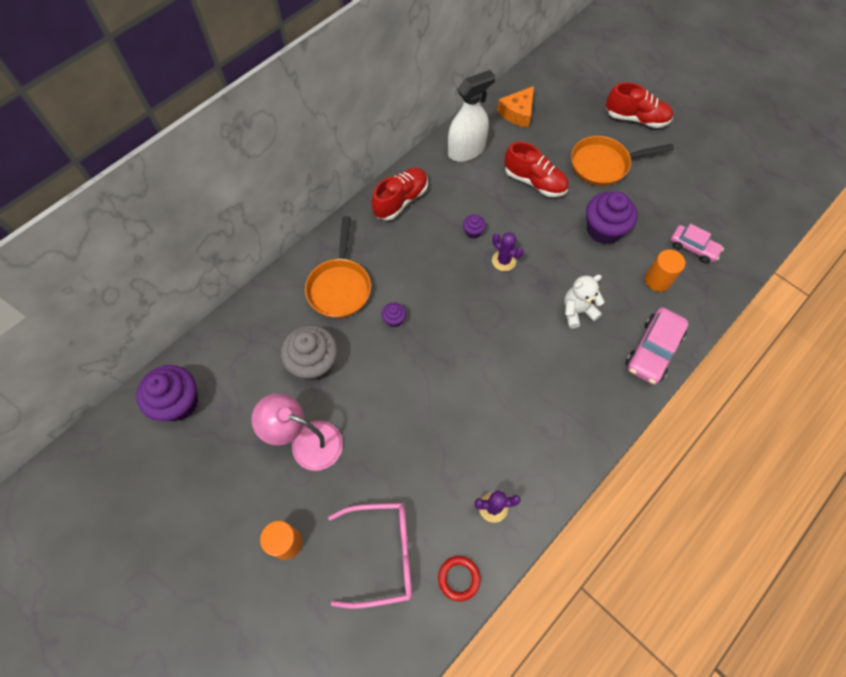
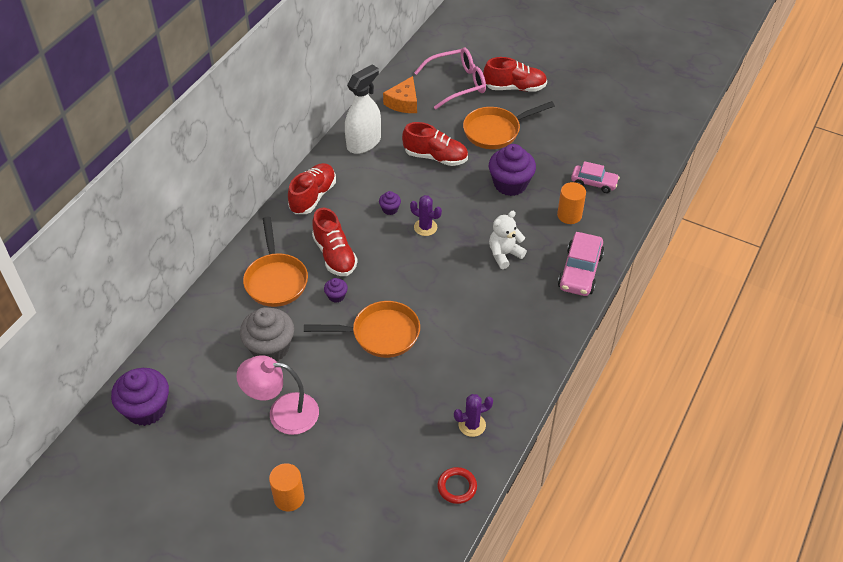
camera: 15 degrees left, 15 degrees down
pink glasses [328,503,412,609] -> pink glasses moved to [414,48,486,109]
none -> orange pan [304,301,420,358]
none -> red shoe [312,208,358,276]

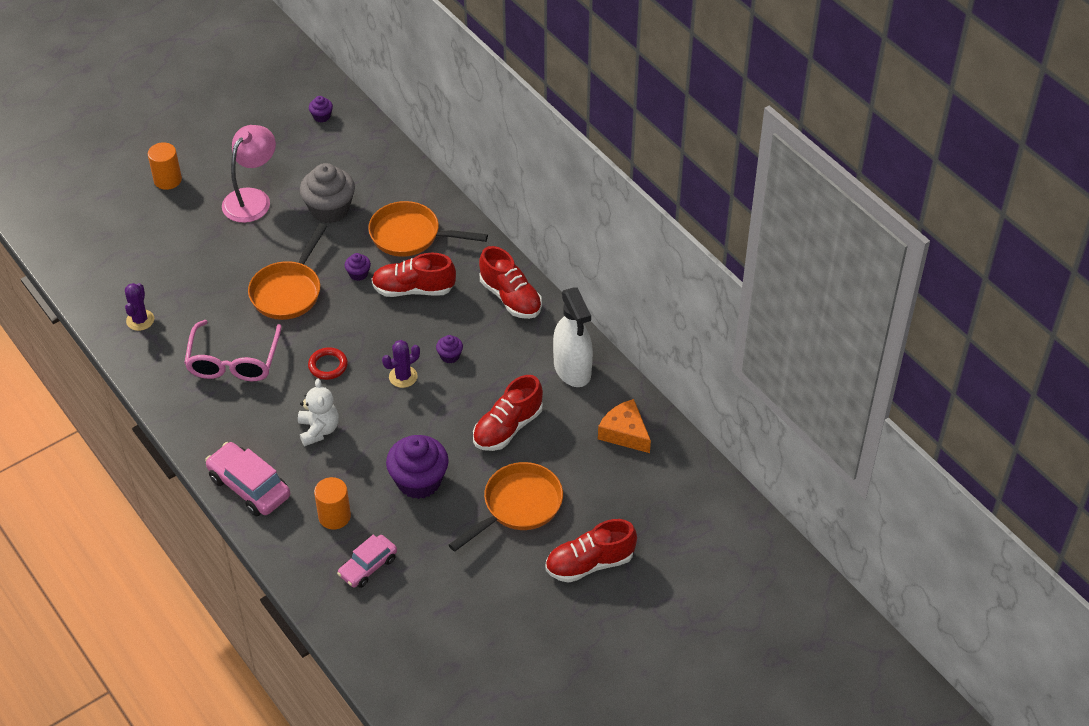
camera: 115 degrees right, 0 degrees up
purple cupcake [111,368,169,426] -> purple cupcake [309,96,333,123], size x0.46
pink glasses [414,48,486,109] -> pink glasses moved to [184,320,282,381]
red ring [437,467,477,504] -> red ring moved to [308,347,348,380]
orange pan [463,101,555,149] -> orange pan turned 45 degrees clockwise [449,462,563,551]
red shoe [483,57,547,92] -> red shoe turned 45 degrees clockwise [545,519,637,583]

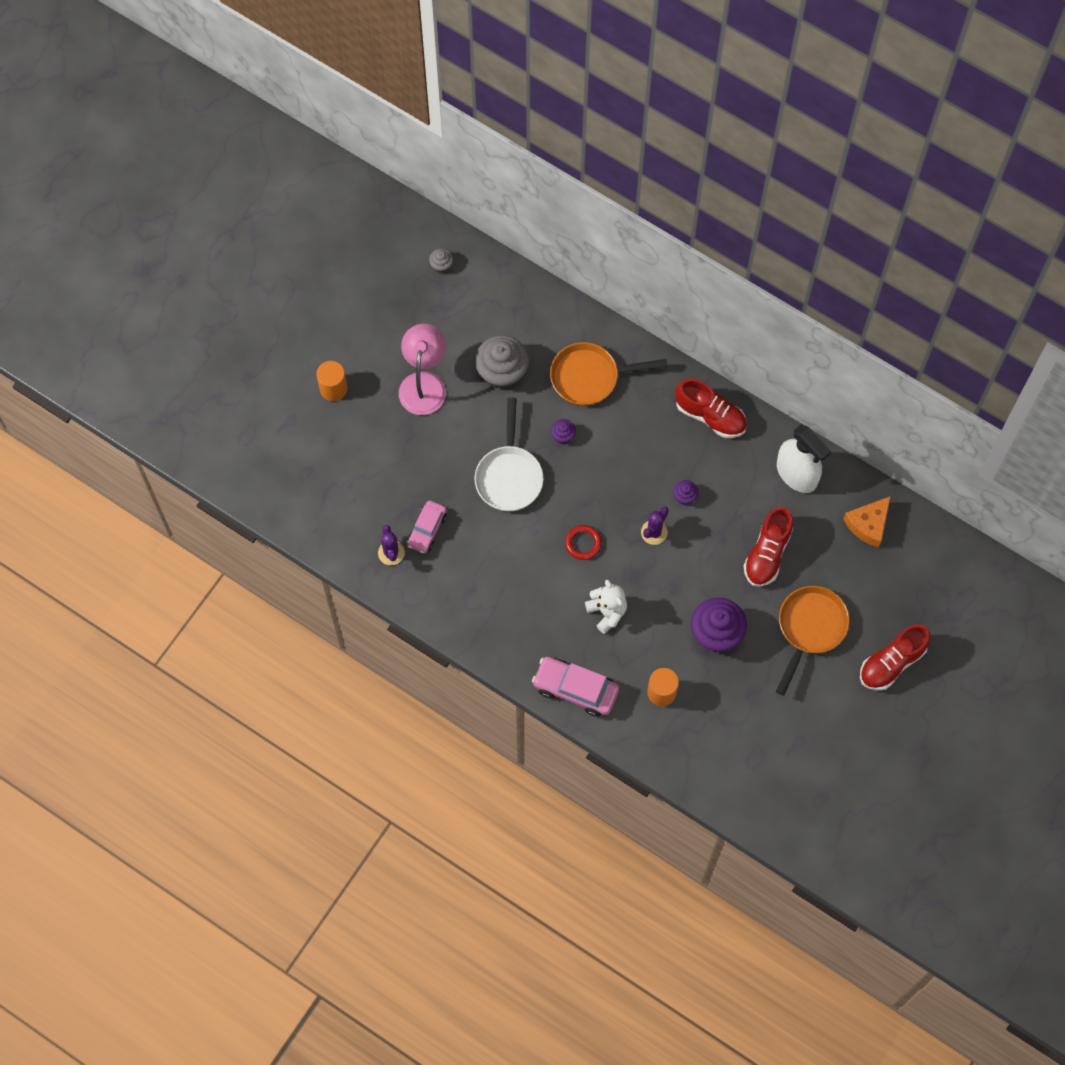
camera: 20 degrees left, 20 degrees up
pink glasses [184,320,282,381] -> none
orange pan [248,223,327,320] -> white pan [474,398,544,511]
purple cupcake [309,96,333,123] -> grey cupcake [429,248,453,273]
pink car [337,535,397,588] -> pink car moved to [407,500,447,553]
red shoe [372,253,456,297] -> none
orange cheese [598,399,651,453] -> orange cheese turned 75 degrees counterclockwise [843,496,891,547]

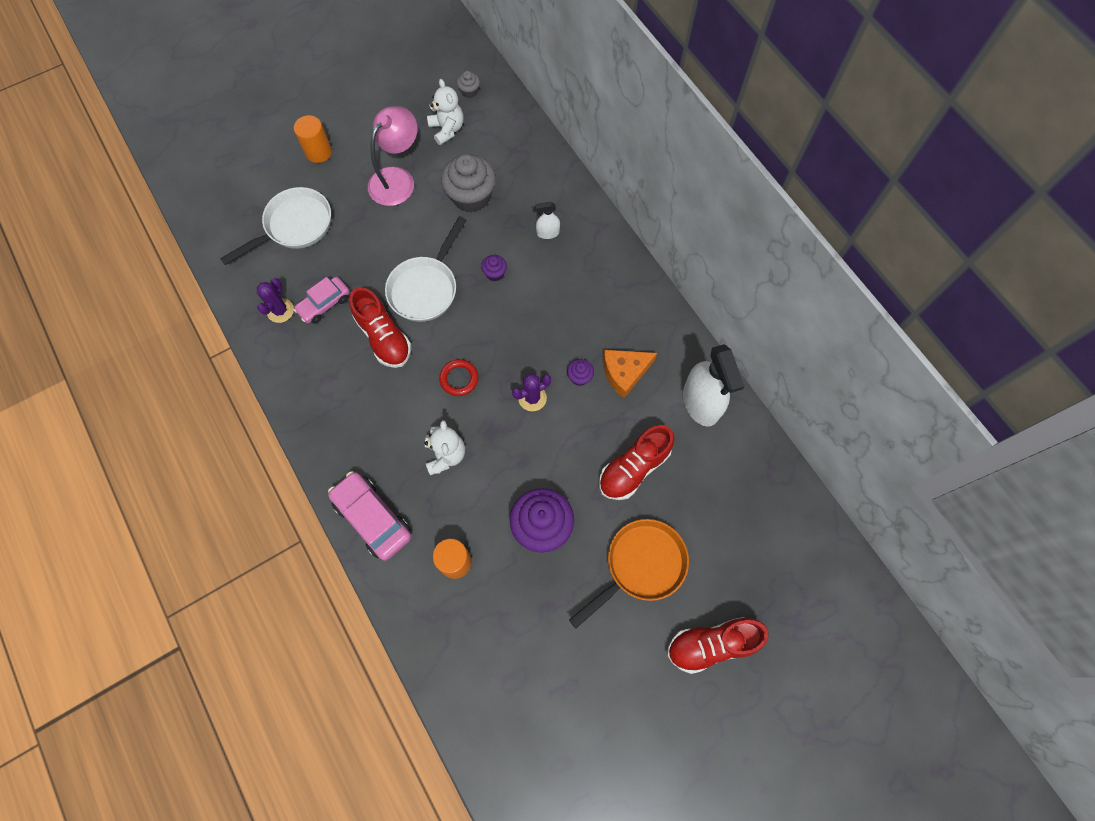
camera: 25 degrees right, 0 degrees up
orange pan [550,342,667,406] -> white spray bottle [535,202,560,239]
red shoe [675,379,747,438] -> red shoe moved to [349,287,411,368]
orange cheese [843,496,891,547] -> orange cheese moved to [603,350,657,399]
none -> white pan [220,187,331,265]
none -> white teddy bear [427,79,463,145]

